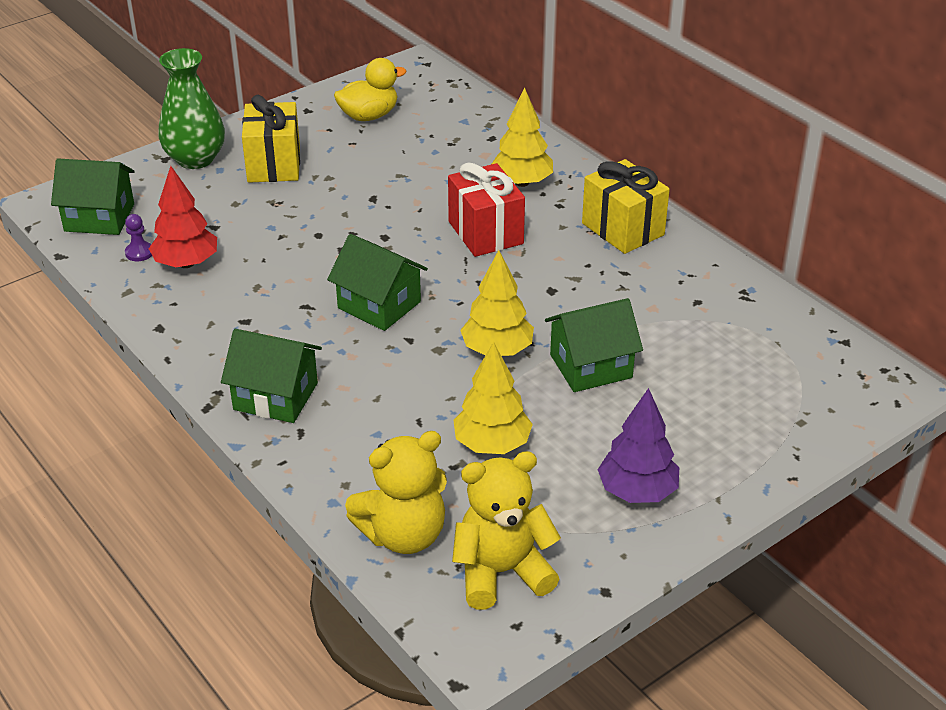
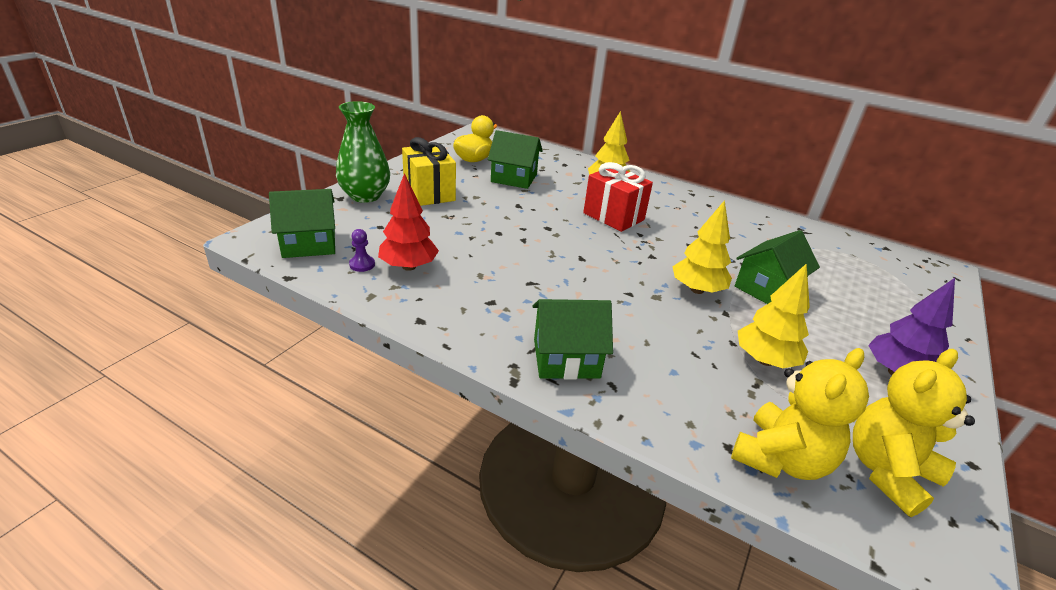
camera: 25 degrees left, 5 degrees down
green house [327,234,428,331] -> green house moved to [488,130,543,189]
yellow gift [582,159,670,254] -> none

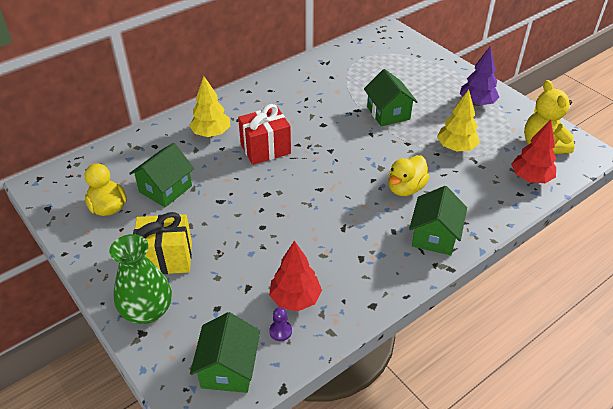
camera: 65 degrees left, 10 degrees up
yellow tree [672,200,732,294] -> none
yellow teddy bear [731,348,869,480] -> red tree [511,119,556,183]
none -> yellow duck [388,155,430,196]

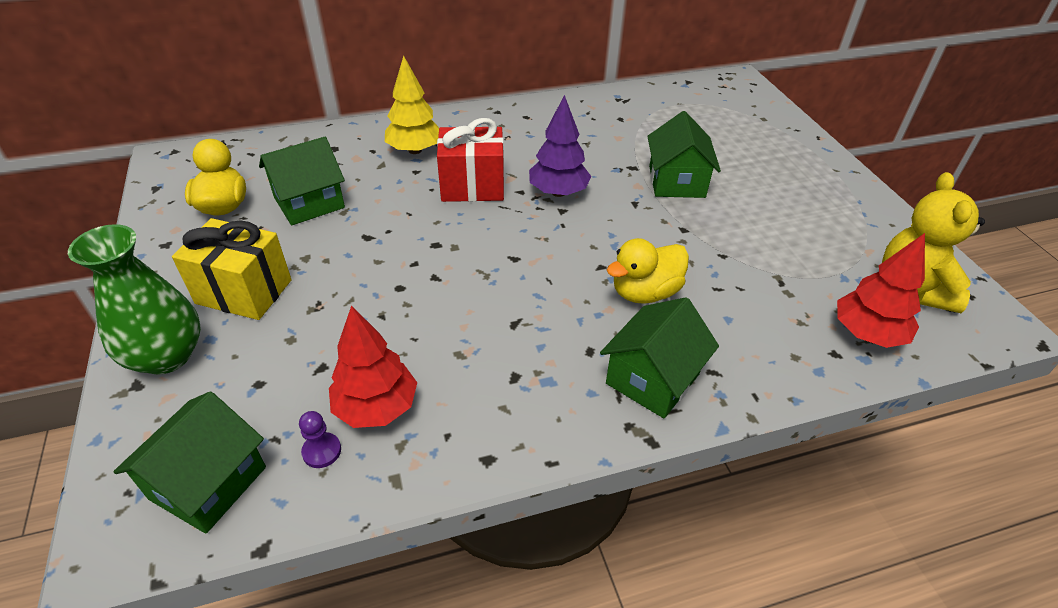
camera: 20 degrees right, 0 degrees up
yellow tree [437,90,480,152] -> none
purple tree [460,46,499,106] -> purple tree moved to [529,95,592,197]

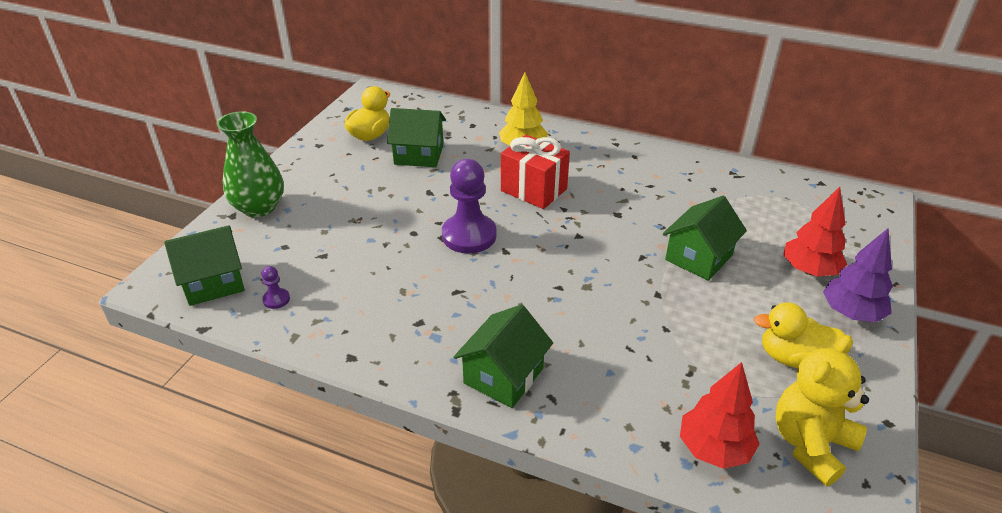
camera: 40 degrees right, 5 degrees down
yellow gift [172,218,292,320] -> none
red tree [329,306,417,428] -> red tree moved to [783,187,847,276]
purple tree [529,95,592,197] -> purple tree moved to [823,228,893,322]
green house [600,297,719,419] -> green house turned 45 degrees counterclockwise [454,305,553,408]
yellow duck [607,238,689,304] -> yellow duck moved to [754,303,845,368]
none -> purple pawn [442,159,497,253]

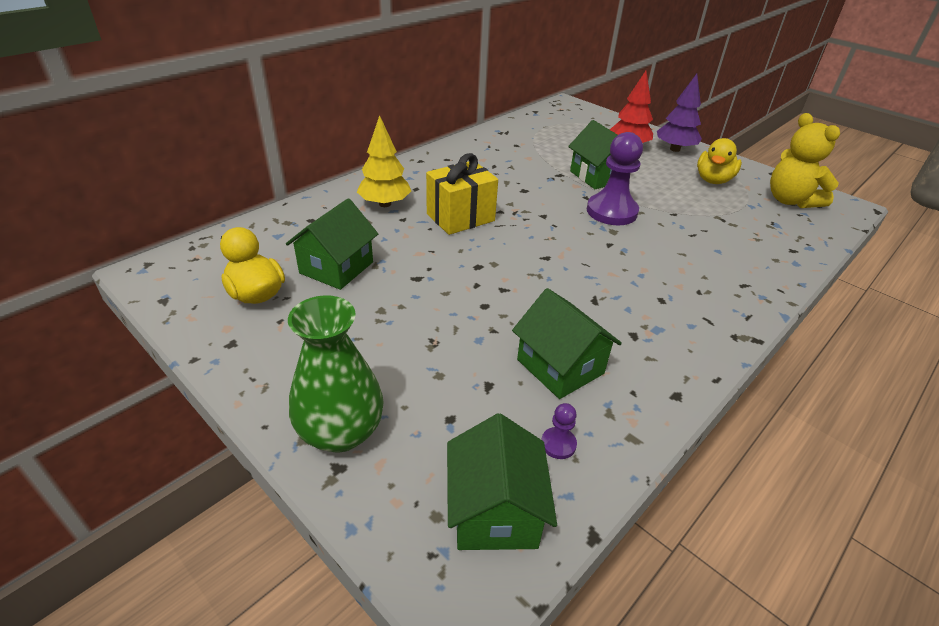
camera: 70 degrees left, 0 degrees up
purple pawn [442,159,497,253] -> purple pawn moved to [587,132,643,225]
green house [454,305,553,408] -> green house moved to [512,288,622,399]
red gift [501,135,570,209] -> yellow gift [426,153,498,235]
red tree [680,362,759,469] -> none

